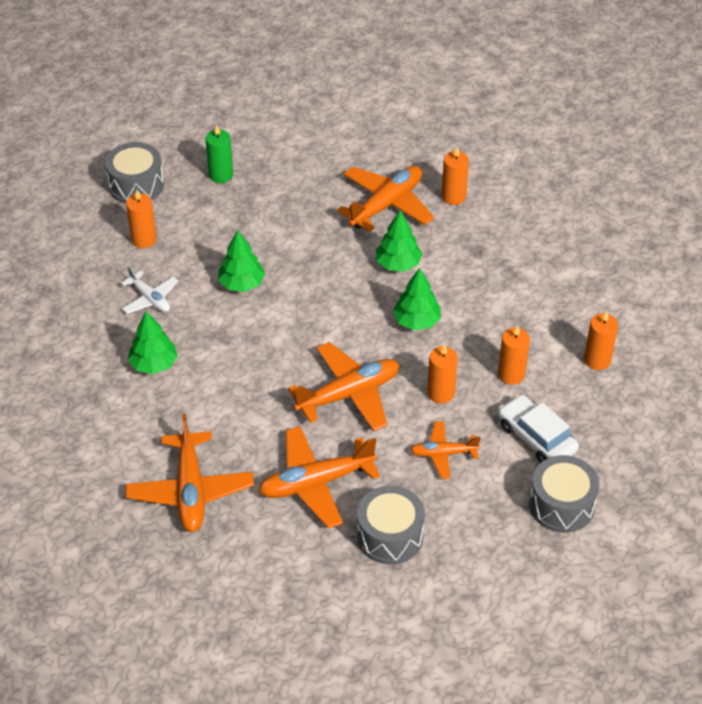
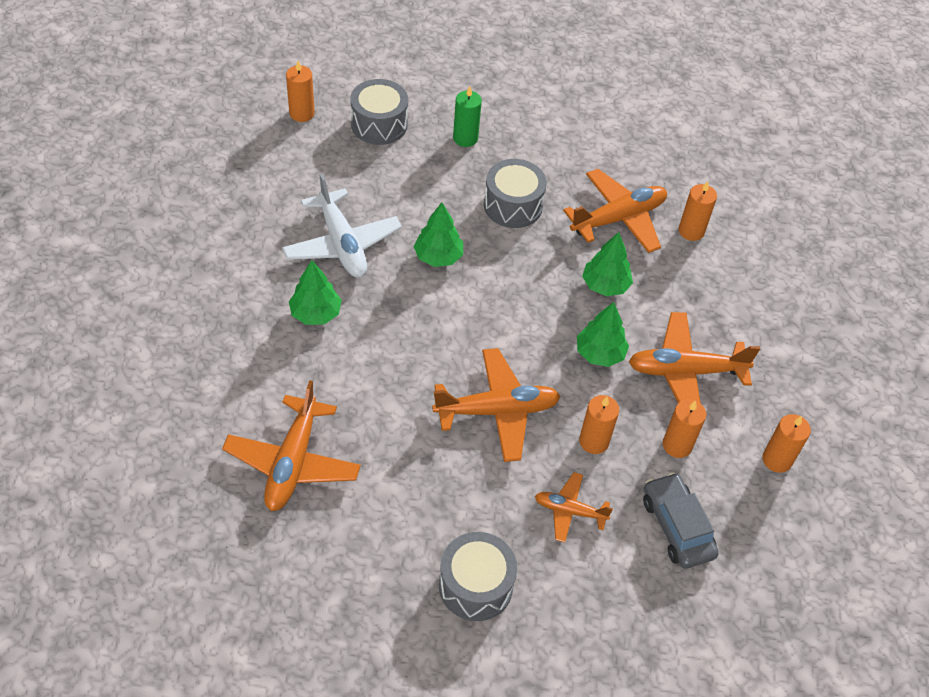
camera: 15 degrees right, 5 degrees up
white plane [121,266,179,314] -> white plane [282,174,402,278], size x1.76
orange candle [126,190,157,248] -> orange candle moved to [286,61,315,122]
orange plane [259,426,380,528] -> orange plane moved to [629,312,760,403]
white car [498,394,579,463] -> grey car [643,472,719,569]
grey drum [529,455,600,533] -> grey drum moved to [484,159,547,228]

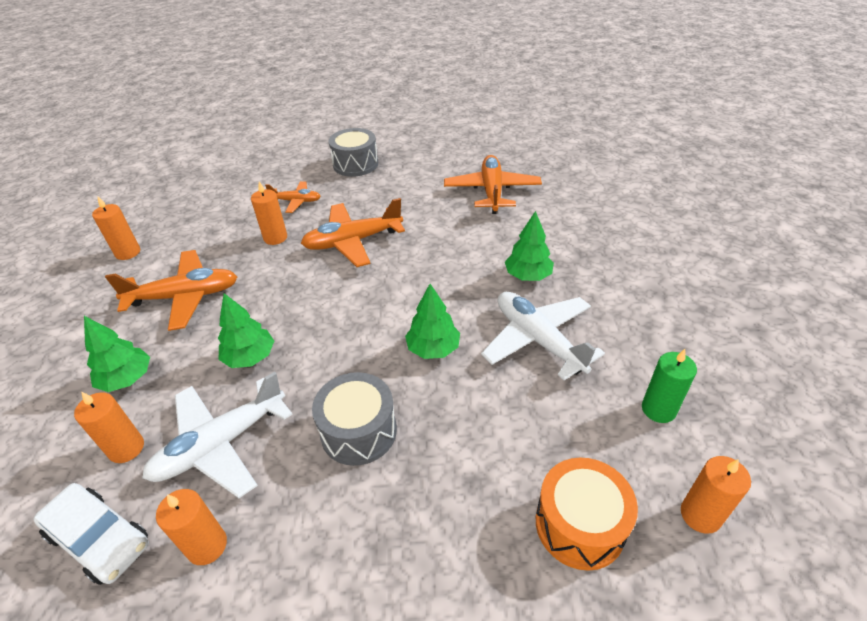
camera: 175 degrees right, 10 degrees down
grey drum [350,79,408,145] -> orange drum [536,458,638,571]
green candle [453,86,482,147] -> green candle moved to [642,349,697,423]
orange plane [563,169,667,253] -> white plane [142,372,293,498]
green tree [577,302,629,367] -> green tree moved to [84,316,150,392]
grey car [643,472,719,569] -> none
orange candle [663,399,706,458] -> orange candle moved to [156,489,227,565]
none -> white car [33,483,149,585]

